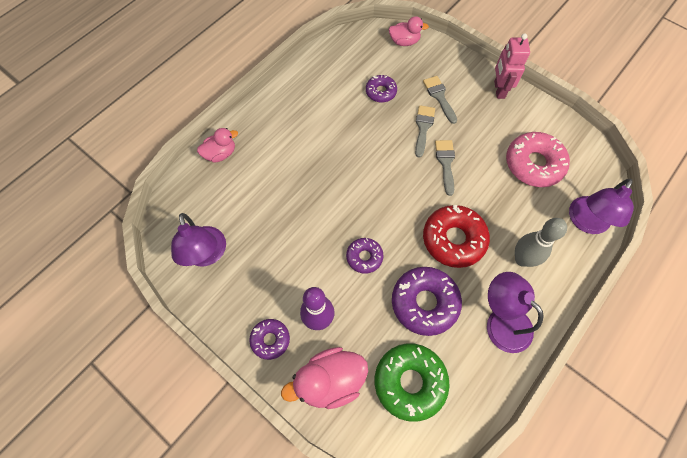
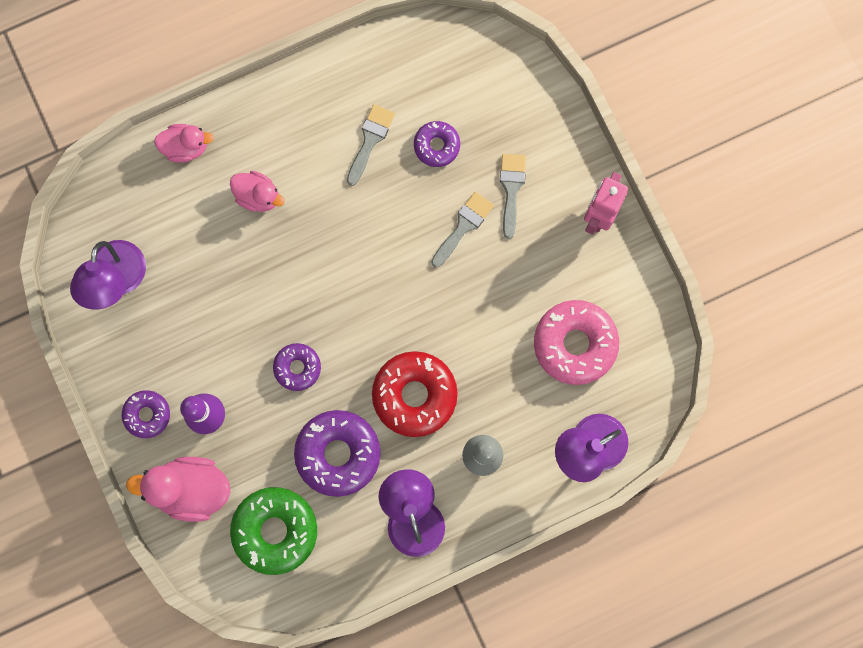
camera: 25 degrees right, 15 degrees up
pink duck [388,16,429,46] -> pink duck moved to [230,171,285,212]
grey brush [435,140,455,196] -> grey brush moved to [347,104,395,186]

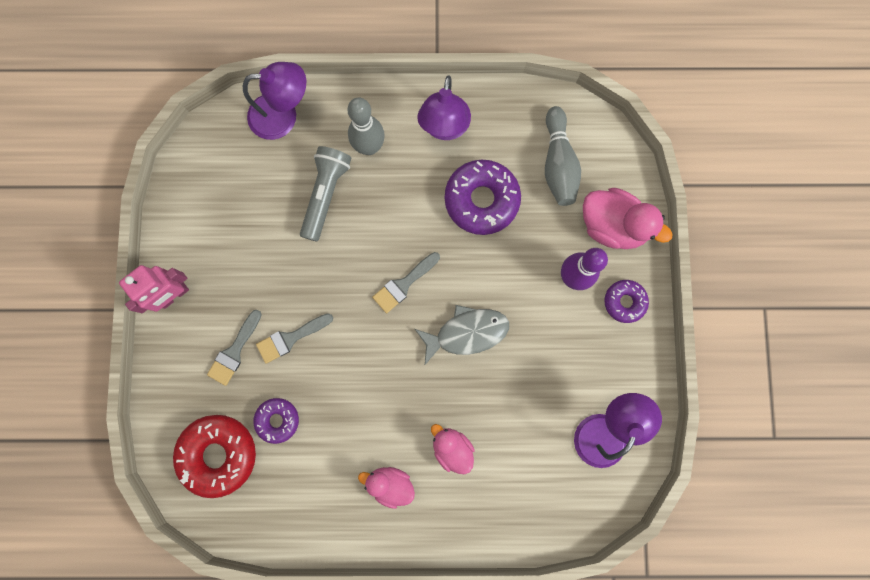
camera: 155 degrees left, 0 degrees up
pink duck [154,124,214,163] -> pink duck moved to [358,467,415,509]
green donut [230,487,317,575] -> grey bowling pin [545,106,581,206]
purple donut [273,343,321,391] -> none
grey brush [347,104,395,186] -> grey brush moved to [372,252,440,313]
red donut [372,351,458,437] -> red donut moved to [173,415,256,498]
pink donut [534,300,619,385] -> none
none -> grey flashlight [300,146,351,242]
none -> grey fish [415,305,509,365]

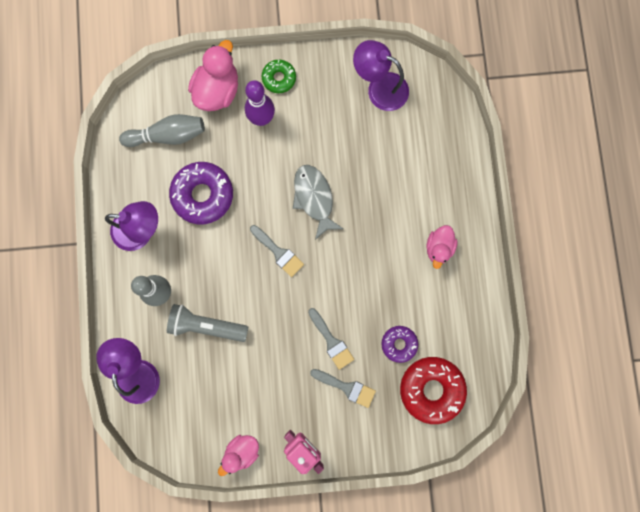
camera: 95 degrees left, 0 degrees up
pink duck [431,424,475,474] -> pink duck moved to [218,435,259,476]
purple donut [604,280,649,323] -> green donut [262,59,296,93]

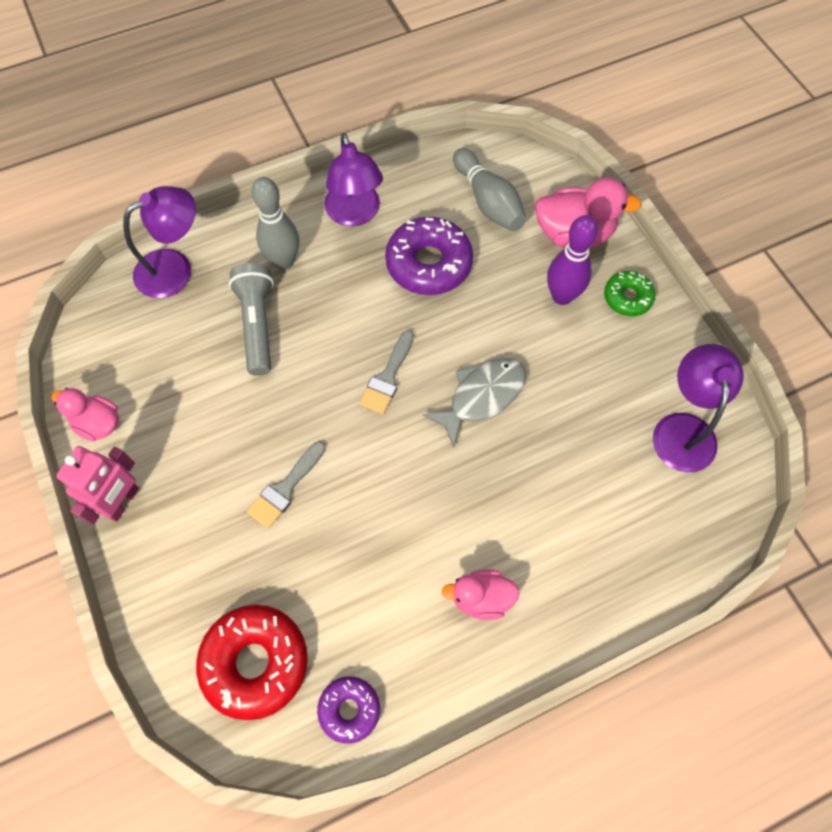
camera: 70 degrees right, 15 degrees down
grey brush [310,369,376,408] -> none
purple donut [382,326,418,363] -> purple donut moved to [317,676,380,743]

